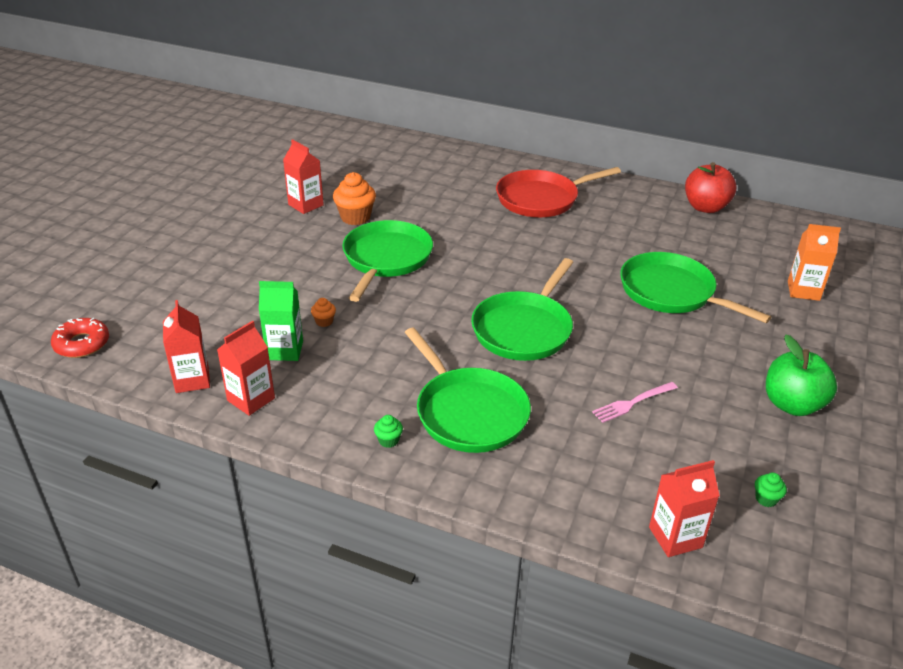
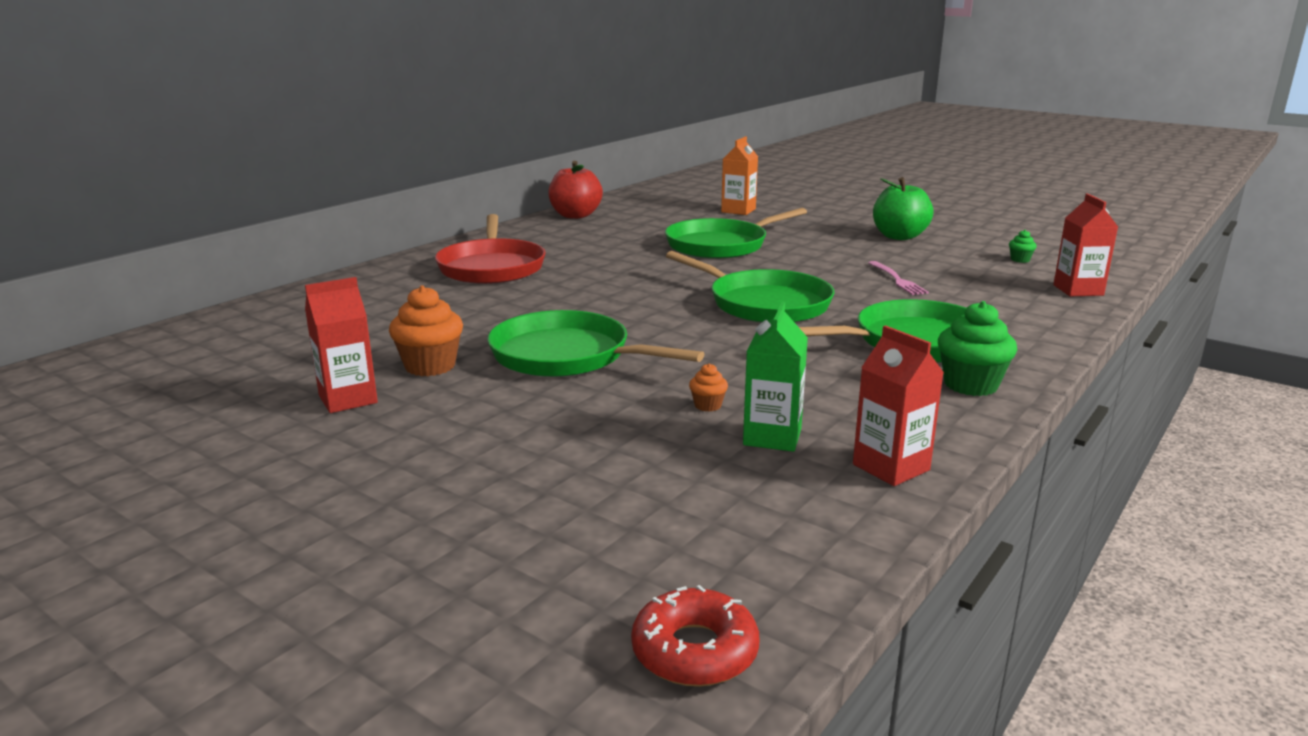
camera: 75 degrees left, 15 degrees down
red carton [163,300,210,393] -> none
green cupcake [374,415,403,448] -> green cupcake [938,301,1017,396], size x2.03

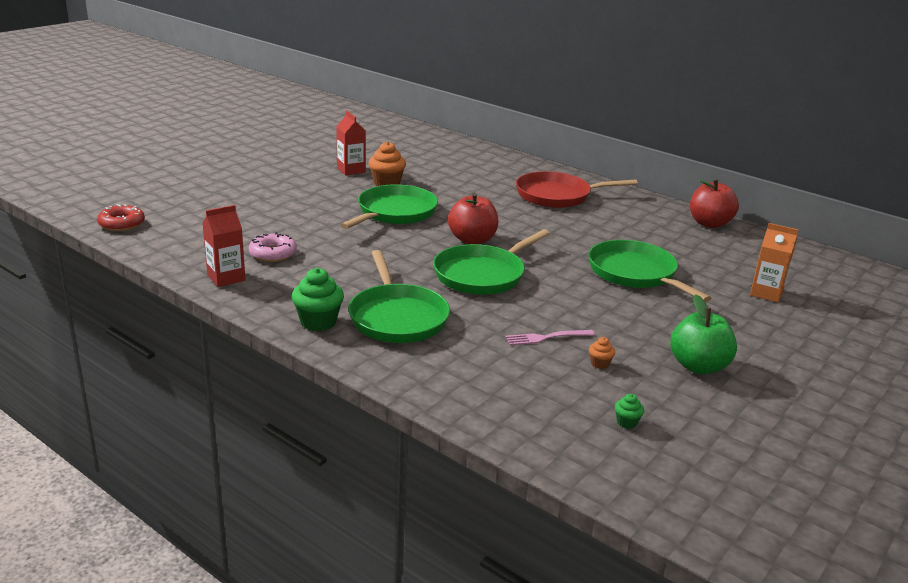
camera: 90 degrees right, 5 degrees up
orange cupcake [689,363,728,412] -> orange cupcake moved to [589,337,615,369]
green carton [743,301,808,452] -> pink donut [249,232,297,262]
red carton [1053,194,1118,296] -> none
none -> red apple [448,193,498,244]

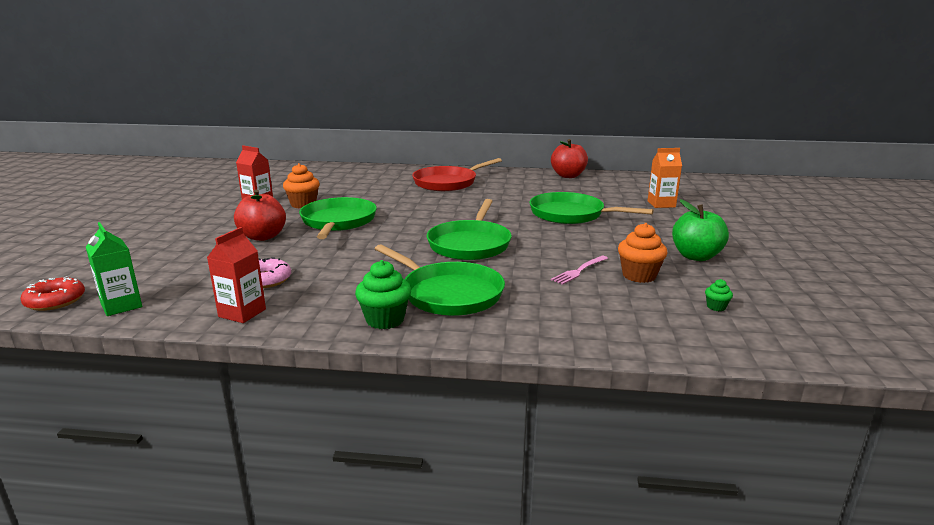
camera: 30 degrees left, 5 degrees down
red apple [448,193,498,244] -> red apple moved to [234,189,286,241]
orange cupcake [589,337,615,369] -> orange cupcake [618,223,667,283], size x2.03
none -> green carton [86,222,142,316]

